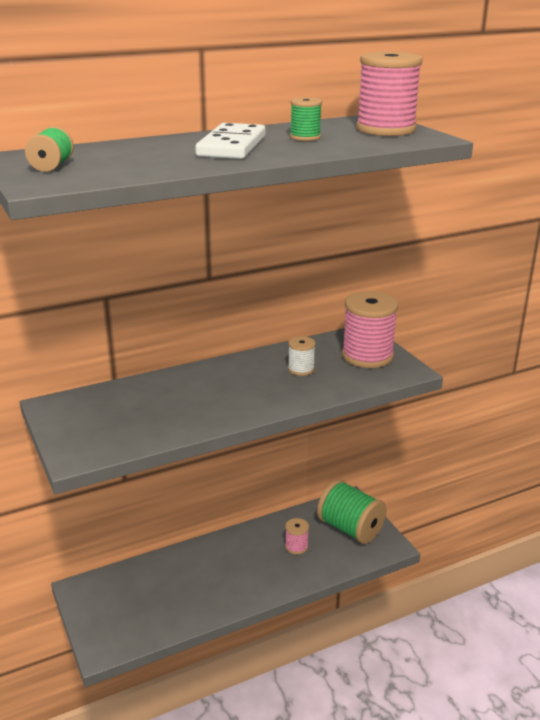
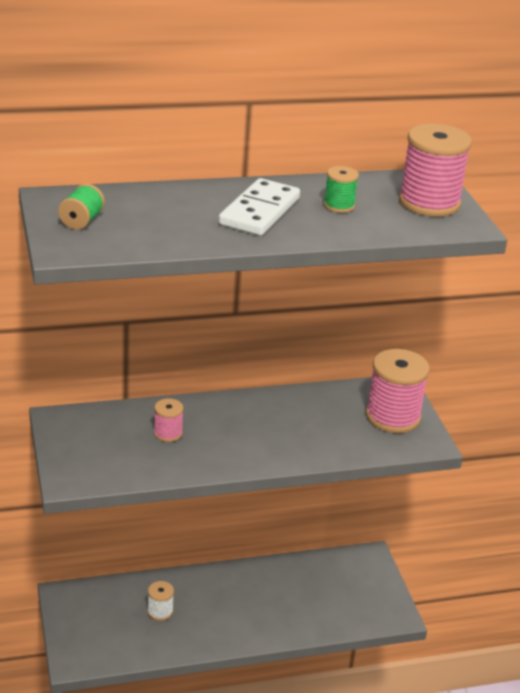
camera: 10 degrees right, 5 degrees up
pink spool [285,518,309,555] -> pink spool moved to [154,398,184,442]
white spool [288,336,315,376] -> white spool moved to [147,581,174,621]
green spool [317,480,387,544] -> none

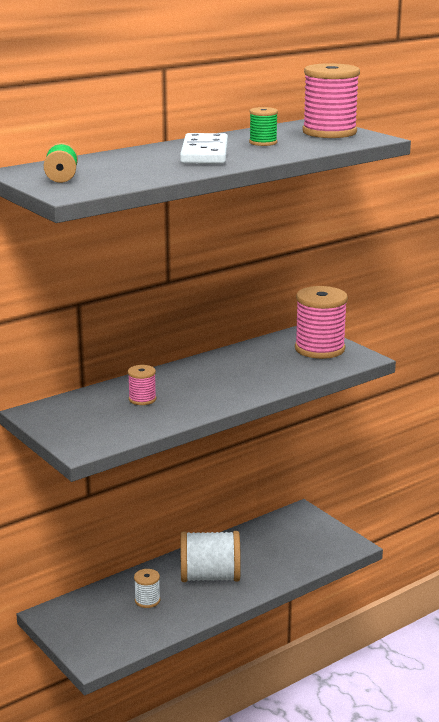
camera: 20 degrees left, 10 degrees down
none -> white spool [181,531,241,582]

